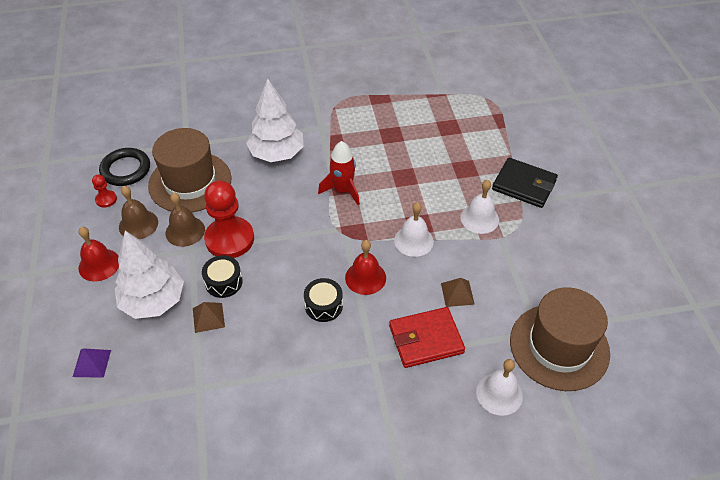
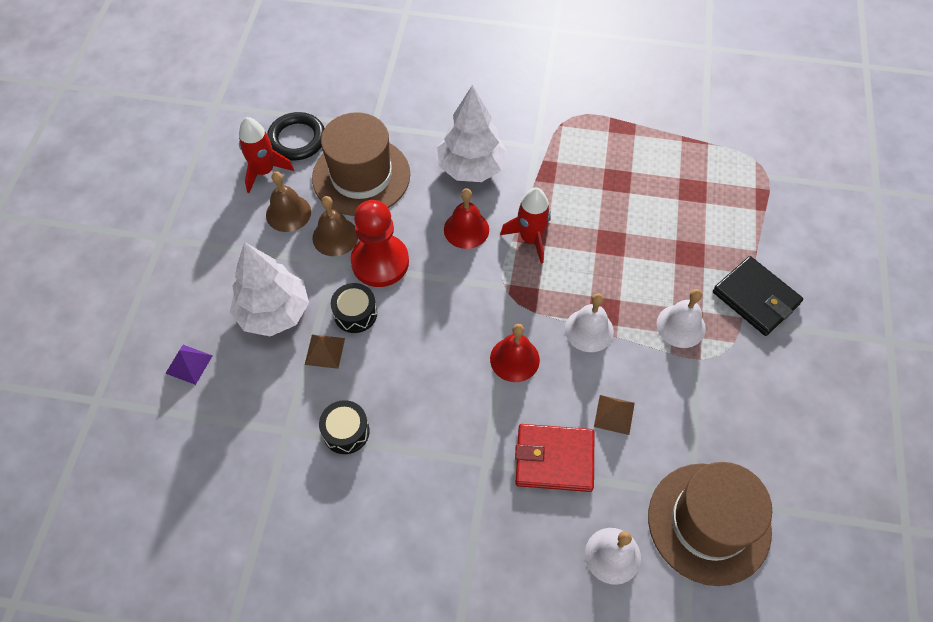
camera: 20 degrees right, 10 degrees up
red bell [78,227,119,282] -> red bell moved to [444,188,489,249]
red pawn [92,175,117,207] -> red rocket [239,117,294,193]
black drum [304,278,343,322] -> black drum moved to [319,400,370,454]

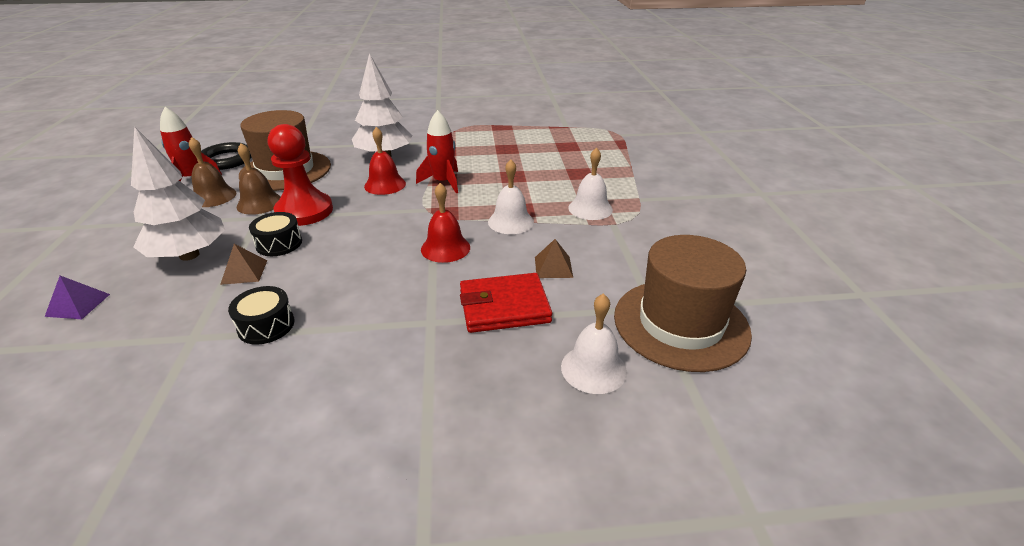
camera: 15 degrees left, 25 degrees down
black wallet [713,256,803,336] -> none

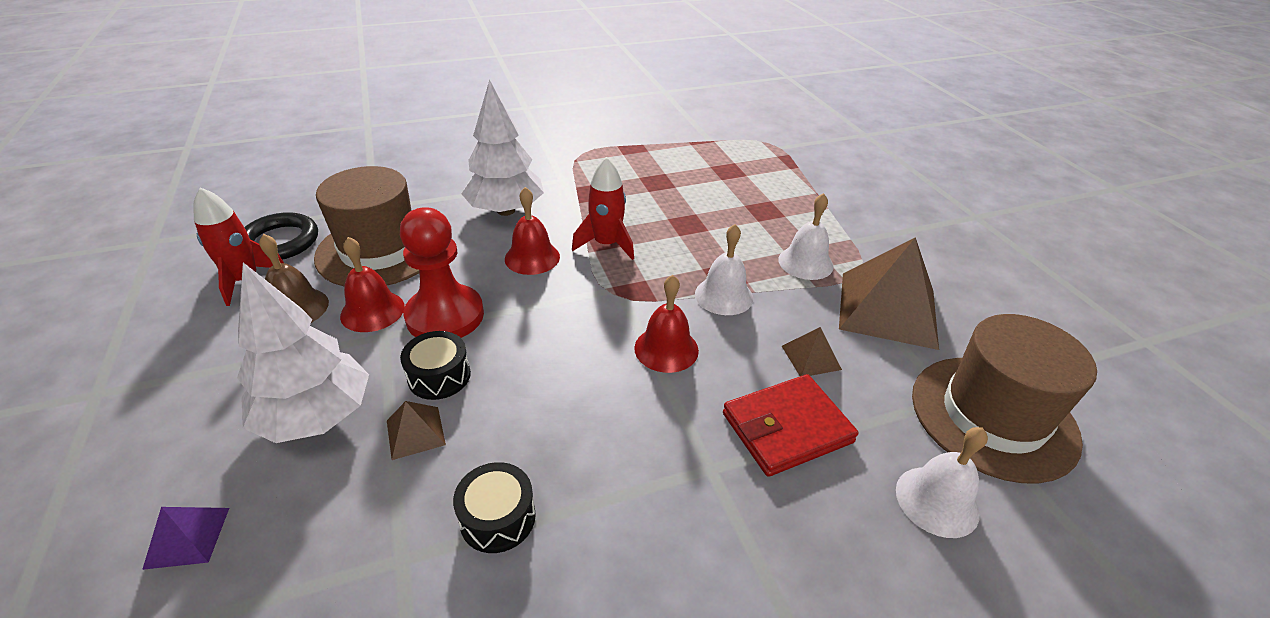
camera: 15 degrees left, 5 degrees up
brown bell [237,143,281,215] -> red bell [340,237,405,332]
none -> brown pyramid [839,237,939,350]

